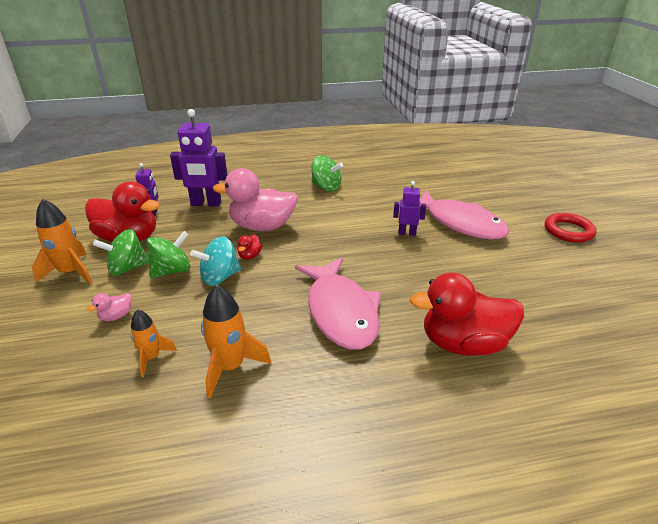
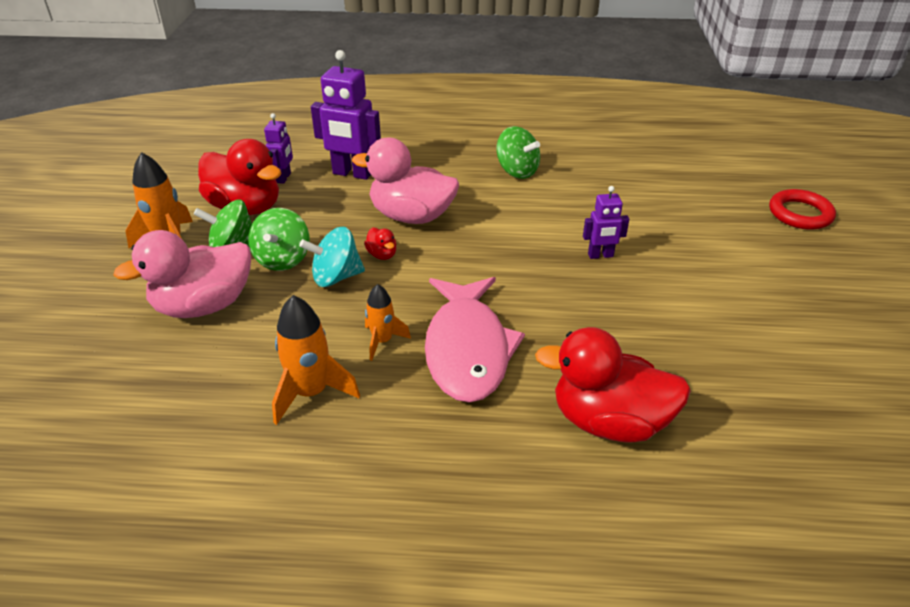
camera: 15 degrees right, 5 degrees up
pink duck [87,293,132,321] -> pink duck [113,230,251,318], size x2.45
orange rocket [130,309,177,377] -> orange rocket moved to [365,284,411,361]
green spinning top [146,231,190,278] -> green spinning top turned 120 degrees clockwise [248,208,310,271]
red duck [238,234,262,260] -> red duck turned 60 degrees counterclockwise [364,227,397,260]
purple robot [393,181,426,236] -> purple robot turned 150 degrees clockwise [583,186,629,259]
pink fish [419,190,510,239] -> none
red ring [545,213,597,243] -> red ring moved to [769,189,836,230]

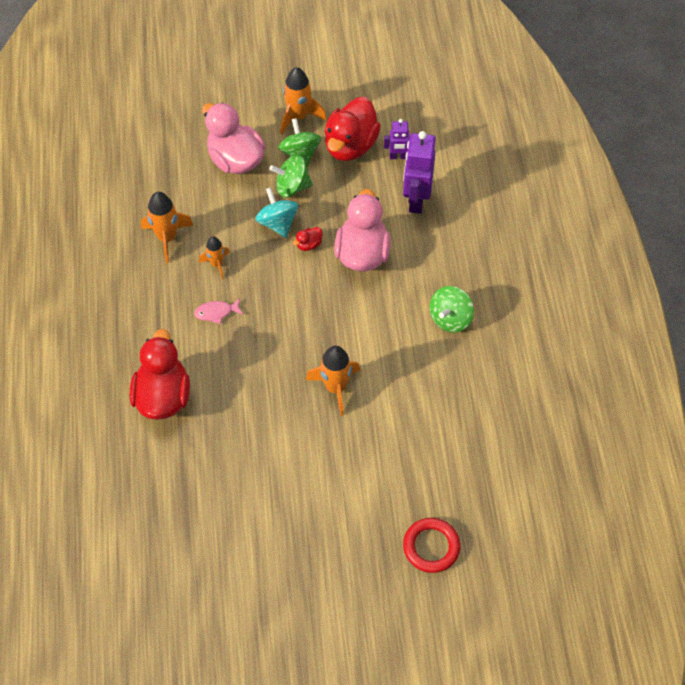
camera: 80 degrees right, 20 degrees up
pink fish [425,277,525,403] -> pink fish [194,298,243,324], size x0.40
purple robot [583,186,629,259] -> orange rocket [306,346,360,416]

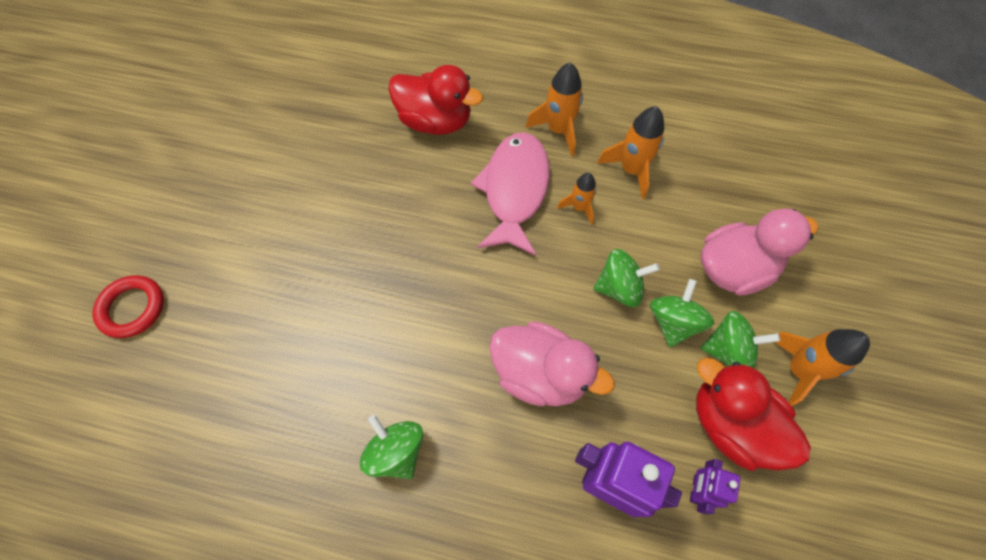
camera: 110 degrees right, 5 degrees up
pink fish [194,298,243,324] -> pink fish [471,132,550,256], size x2.49
turquoise spinning top [255,187,298,238] -> green spinning top [593,249,660,307]
red duck [293,227,322,251] -> none
orange rocket [306,346,360,416] -> orange rocket moved to [525,63,583,156]

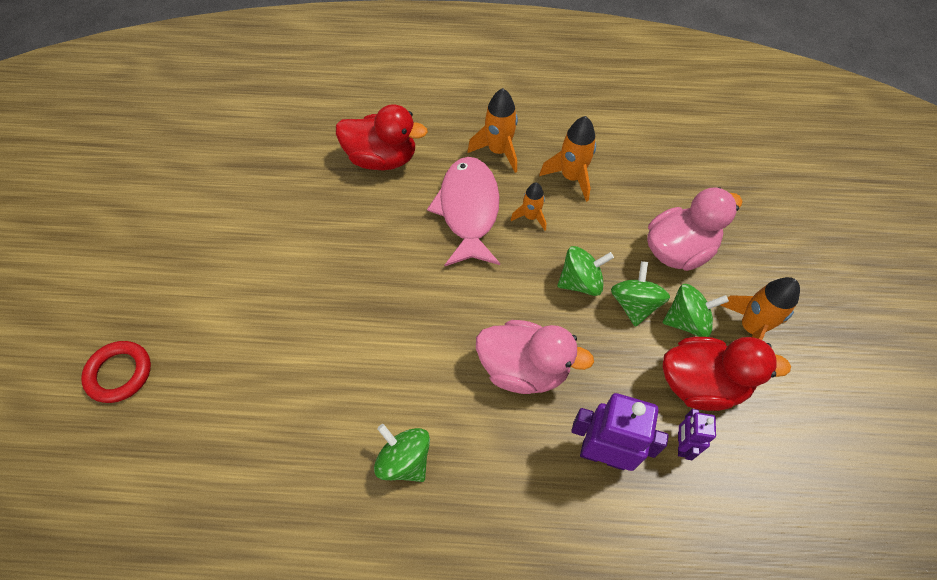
camera: 10 degrees left, 5 degrees down
red duck [696,358,811,471] -> red duck turned 150 degrees clockwise [663,337,791,411]

